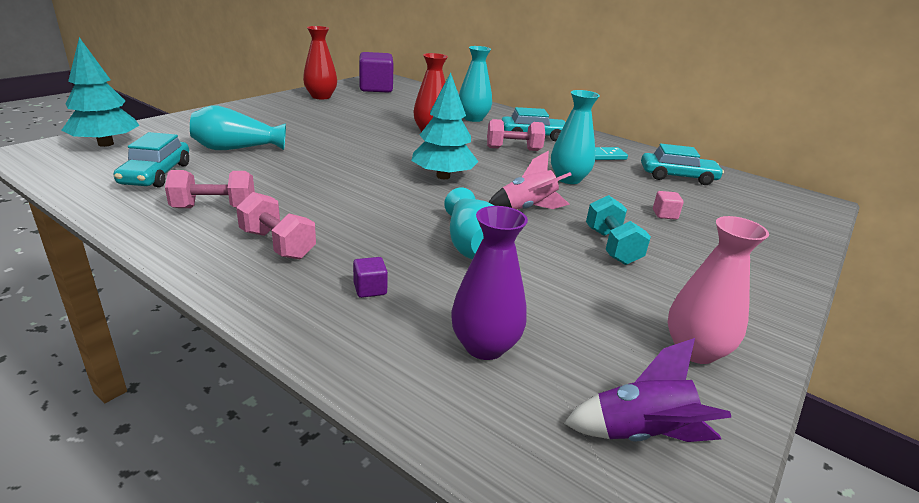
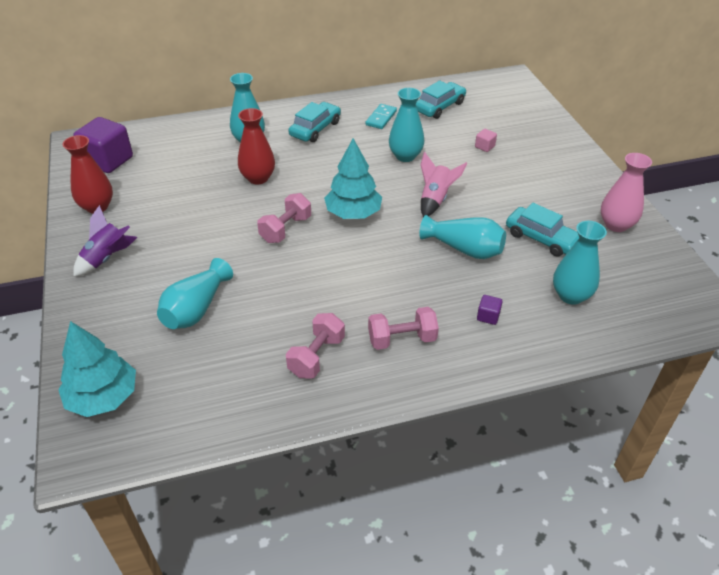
camera: 50 degrees left, 15 degrees up
turquoise car [114,132,189,188] -> turquoise car moved to [506,203,579,257]
purple vase [451,206,528,360] -> turquoise vase [553,221,607,305]
pink dumbbell [487,119,545,151] -> pink dumbbell moved to [257,193,311,243]
purple rocket [564,338,732,442] -> purple rocket moved to [73,205,137,277]
turquoise dumbbell [586,195,651,265] -> none

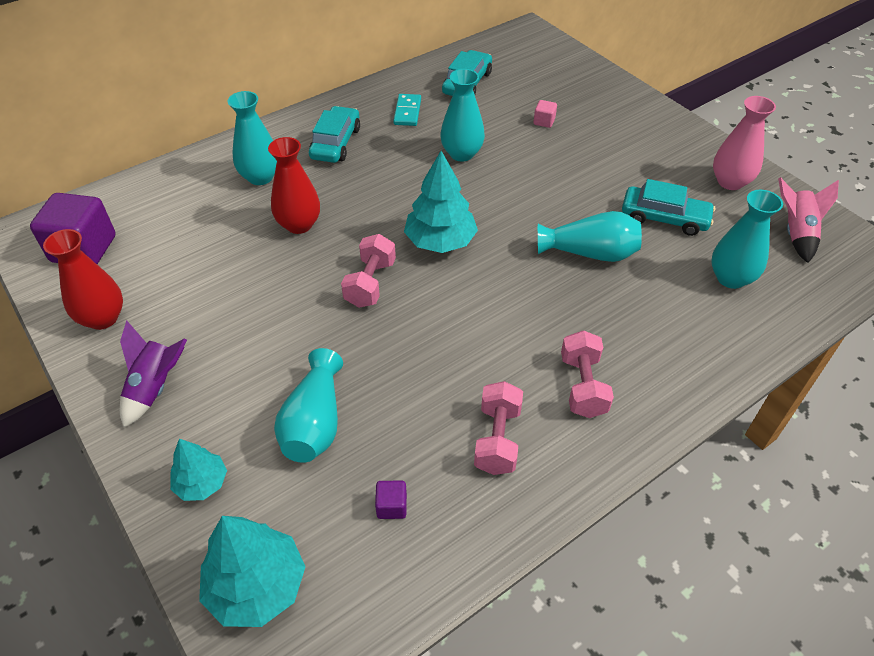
camera: 20 degrees left, 5 degrees up
pink dumbbell [368,307,439,350] -> pink dumbbell turned 60 degrees counterclockwise [561,330,614,418]
pink rocket [421,152,468,217] -> pink rocket moved to [778,177,839,263]
purple cube [477,295,503,325] -> purple cube moved to [375,481,407,519]
none -> turquoise tree [170,439,227,501]

